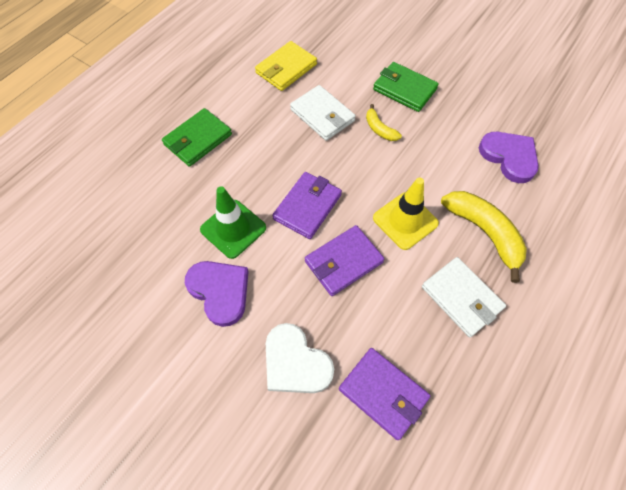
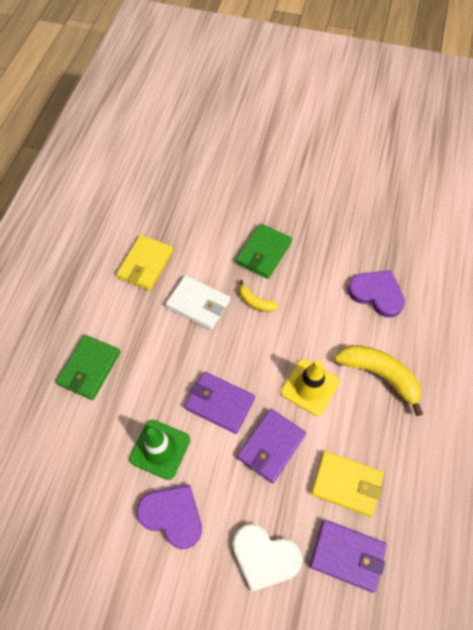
camera: 20 degrees left, 0 degrees up
purple wallet [272,172,342,239] -> purple wallet turned 75 degrees counterclockwise [185,371,255,434]
green wallet [373,62,439,112] -> green wallet turned 75 degrees counterclockwise [236,223,292,279]
white wallet [422,257,506,337] -> none
none -> yellow wallet [311,451,384,517]

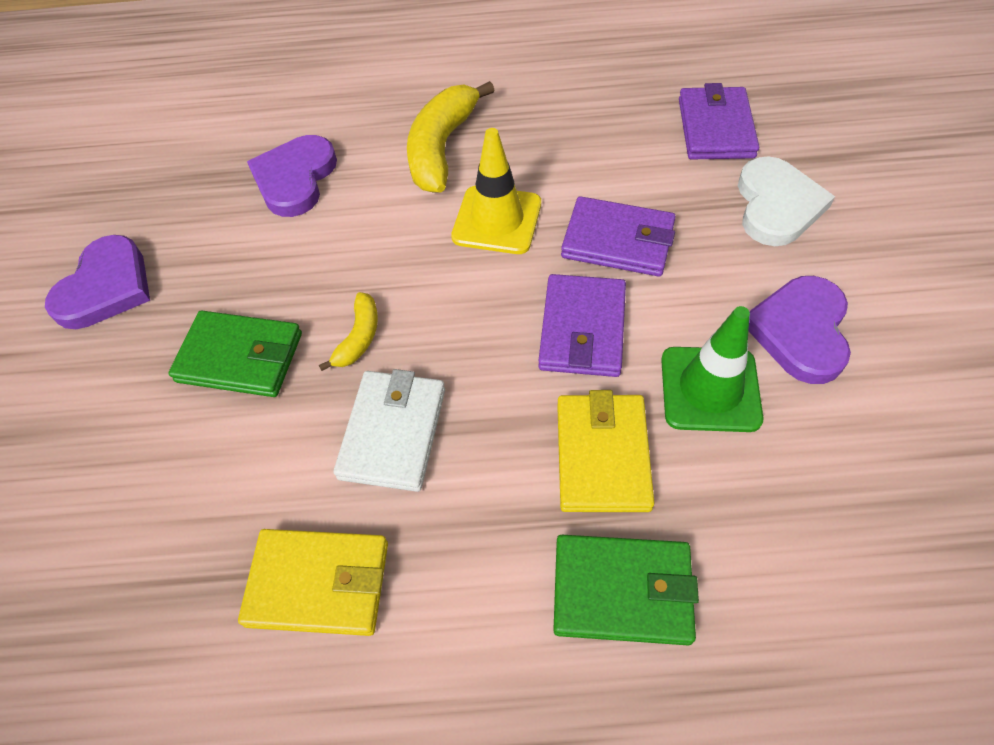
camera: 105 degrees left, 5 degrees down
yellow wallet [311,451,384,517] -> yellow wallet moved to [557,390,654,512]
none -> purple heart [45,235,150,329]

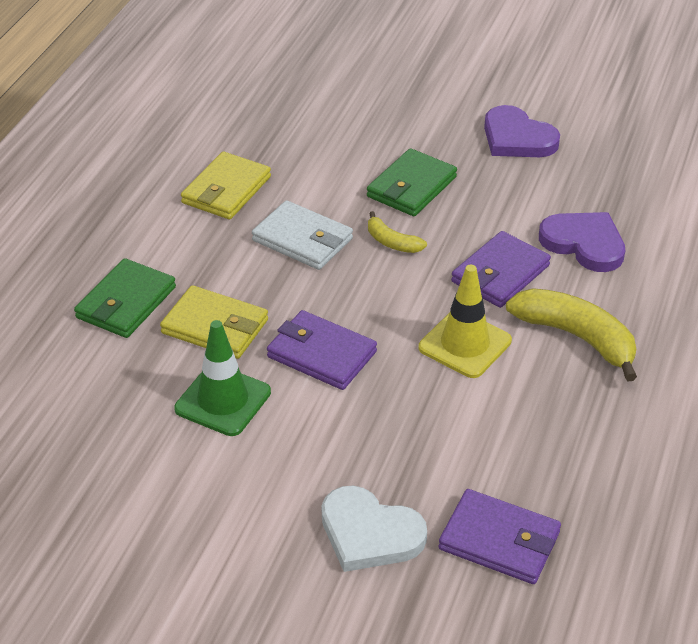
camera: 110 degrees right, 15 degrees down
purple wallet [561,196,676,277] -> purple wallet moved to [451,231,551,308]
purple heart [749,276,851,384] -> none

